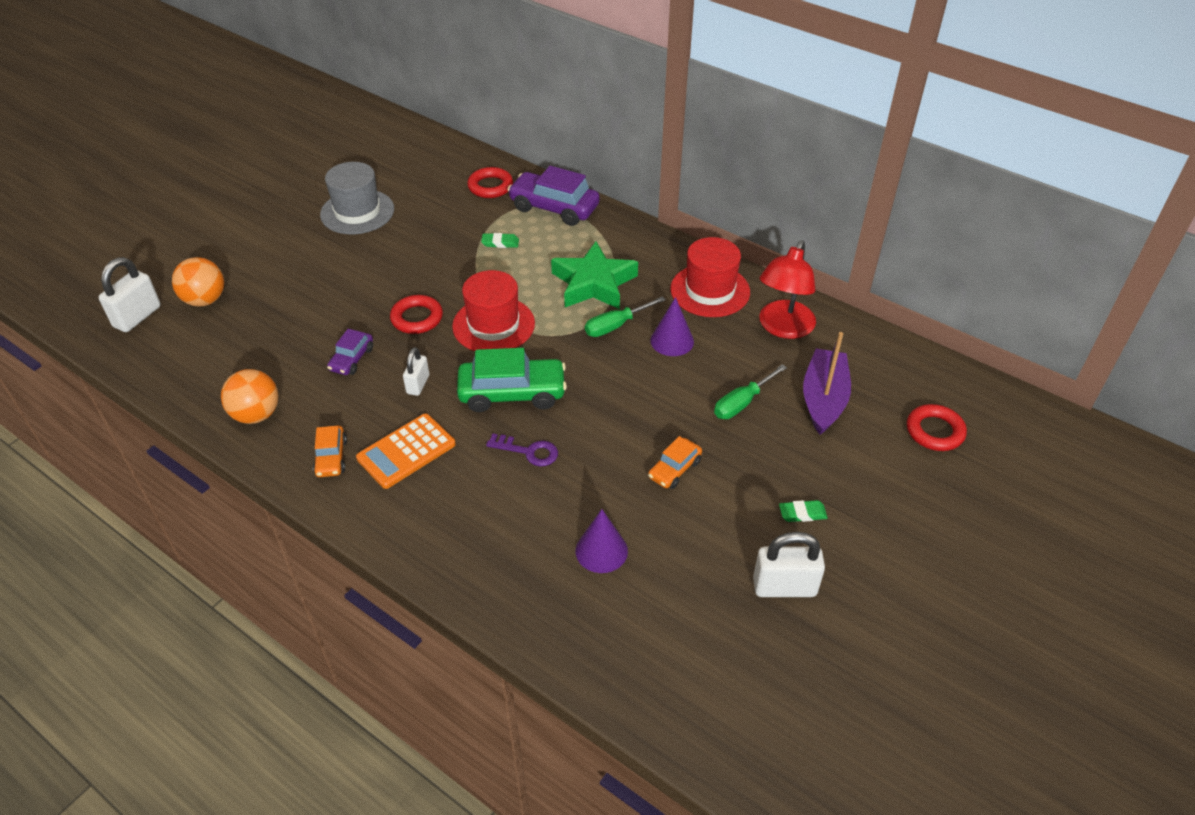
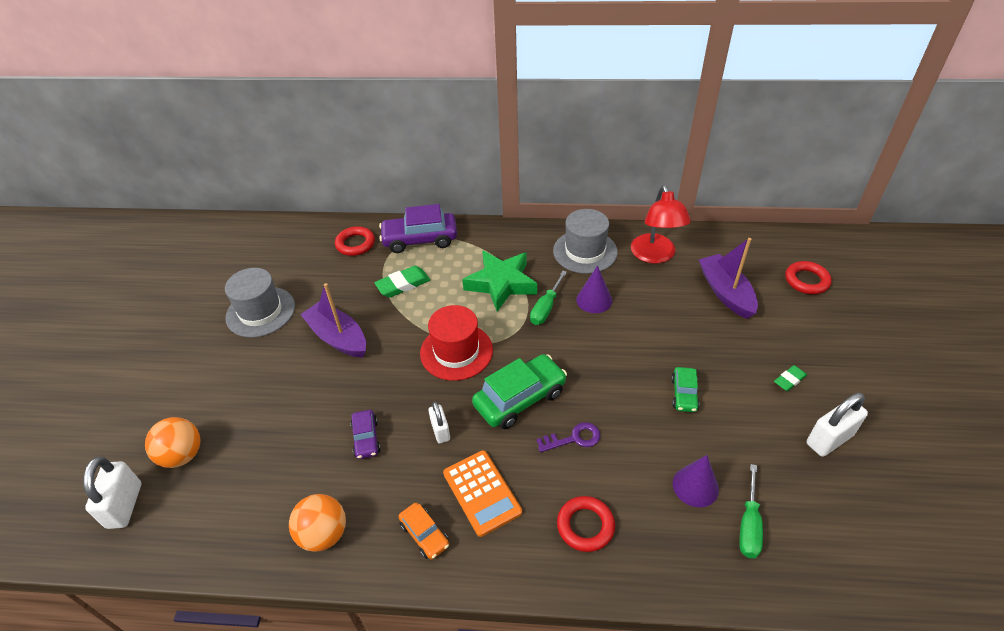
camera: 30 degrees left, 0 degrees up
orange calculator [356,414,456,489] -> orange calculator turned 45 degrees counterclockwise [443,450,522,537]
red ring [390,295,443,334] -> red ring moved to [557,496,615,552]
green eraser [481,233,519,248] -> green eraser [374,266,430,297], size x1.63
orange car [648,436,702,489] -> green car [671,367,700,412]
red hat [670,237,750,317] -> grey hat [553,209,618,274]
green screwdriver [714,364,787,419] -> green screwdriver moved to [739,464,763,558]
none -> purple boat [300,283,366,358]

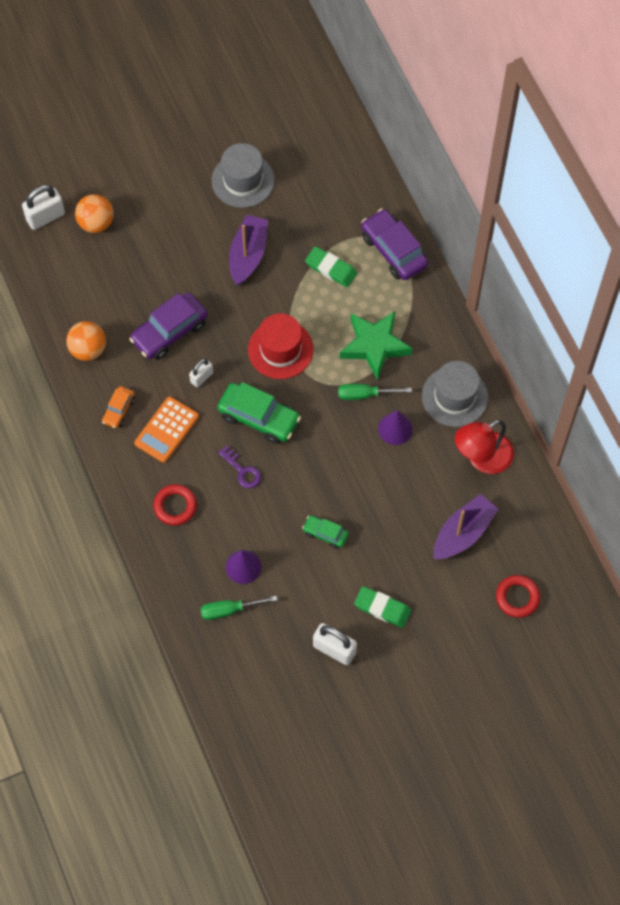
camera: 60 degrees right, 20 degrees up
red ring [335,226,375,256] -> none
purple car [351,410,381,459] -> purple car [129,293,208,360], size x1.84
green car [671,367,700,412] -> green car turned 45 degrees clockwise [302,515,349,549]
green eraser [774,365,807,391] -> green eraser [354,586,411,628], size x1.63

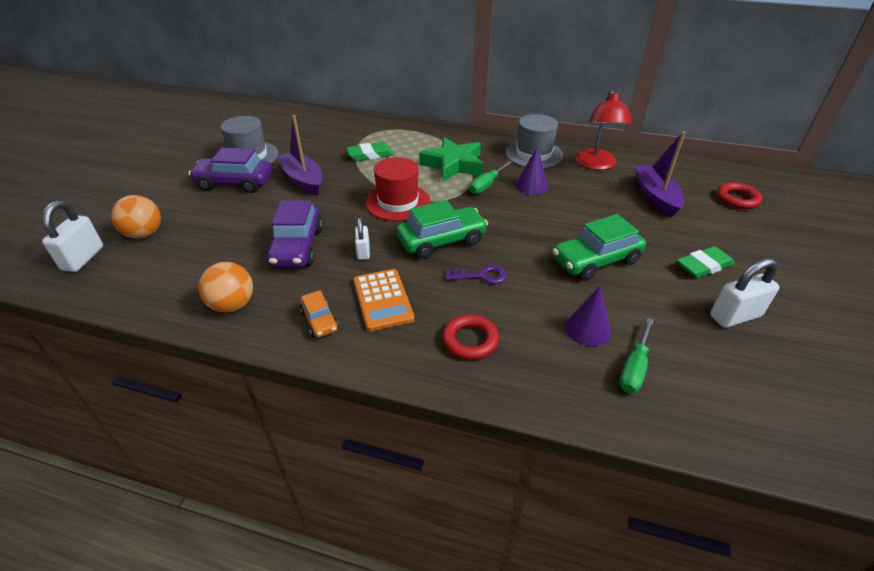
camera: 50 degrees left, 25 degrees down
green car [302,515,349,549] -> green car [553,214,646,281], size x1.84
purple car [361,208,428,280] -> purple car moved to [188,148,272,193]

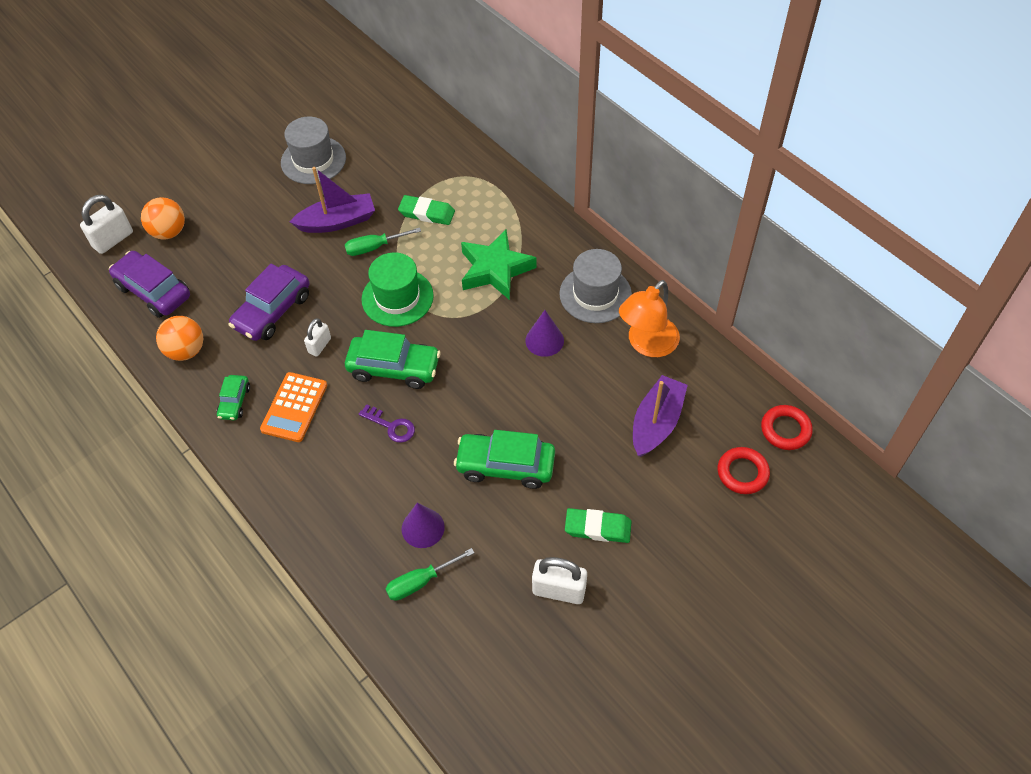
camera: 35 degrees right, 15 degrees up
purple car [188,148,272,193] -> purple car moved to [109,251,190,318]
purple boat [277,115,322,195] -> purple boat turned 75 degrees clockwise [290,167,375,233]
orange car [300,290,339,338] -> green car [217,375,250,420]
red hat [365,157,431,221] -> green hat [361,252,434,327]
red ring [442,315,499,360] -> red ring moved to [761,405,813,450]
green screwdriver [469,161,513,194] -> green screwdriver moved to [345,227,421,256]
red lamp [576,90,632,170] -> orange lamp [619,280,680,357]

